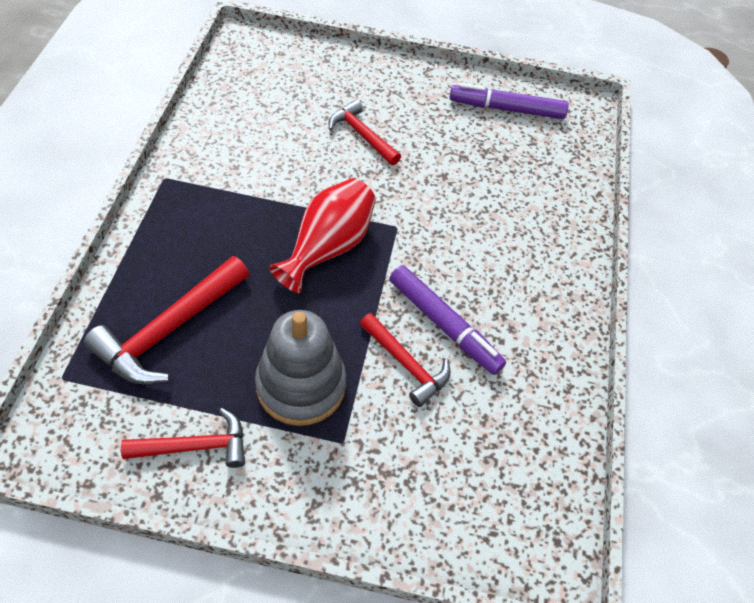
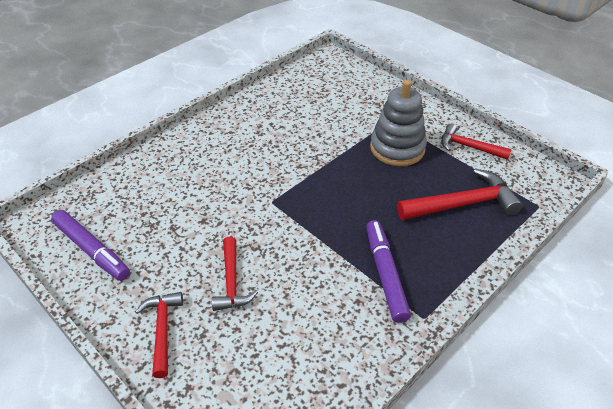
camera: 140 degrees left, 10 degrees down
red vase [269,178,376,293] -> none
red hammer [360,313,451,407] -> red hammer moved to [135,292,183,378]
purple marker [389,265,506,375] -> purple marker moved to [366,220,411,323]

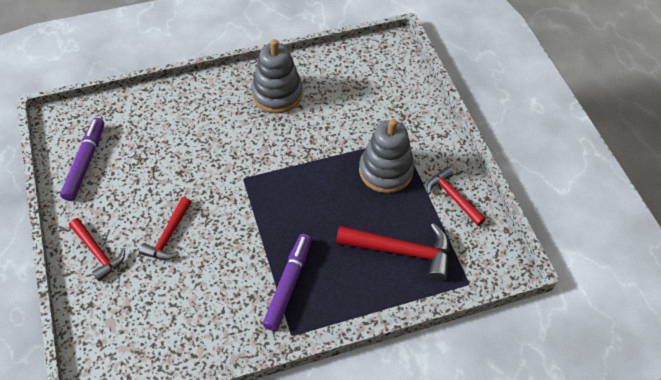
camera: 25 degrees right, 10 degrees up
purple marker [51,210,130,281] -> purple marker turned 150 degrees counterclockwise [60,118,104,201]
red hammer [135,292,183,378] -> red hammer turned 120 degrees clockwise [69,218,125,281]
none -> grey stacking toy [251,39,303,114]

